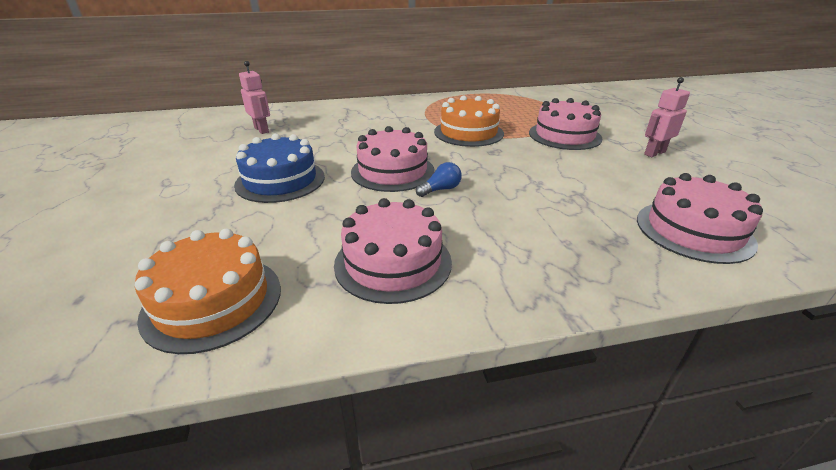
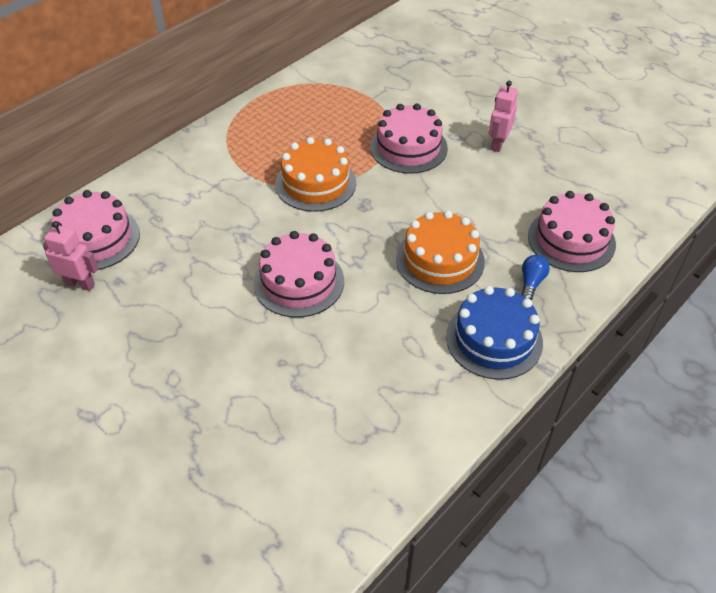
camera: 35 degrees left, 15 degrees up
orange cake [135,229,281,354] -> orange cake moved to [396,211,485,294]
blue cake [234,134,325,203] -> blue cake moved to [446,286,543,380]
pink cake [334,198,452,304] -> pink cake moved to [51,190,140,270]
blue light bulb [416,162,462,197] -> blue light bulb moved to [521,255,550,300]

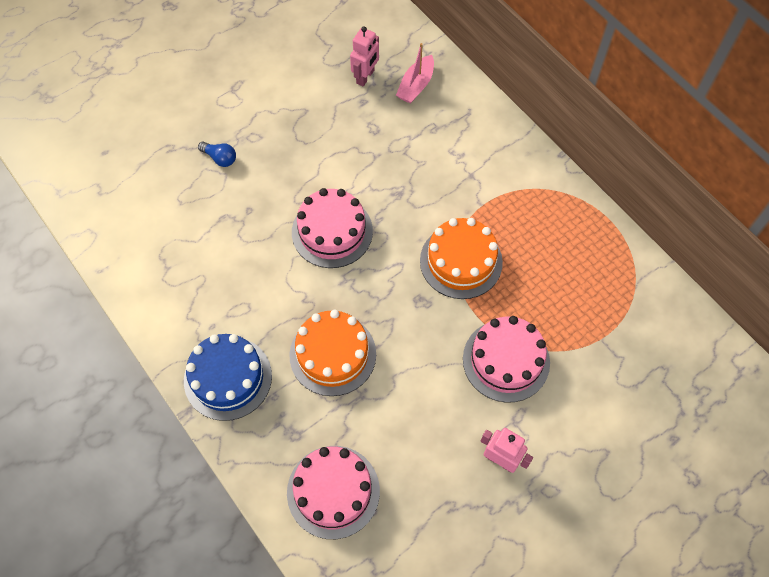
camera: 100 degrees right, 15 degrees up
pink cake [51,190,140,270] -> pink boat [396,43,434,104]
blue light bulb [521,255,550,300] -> blue light bulb moved to [198,142,236,167]

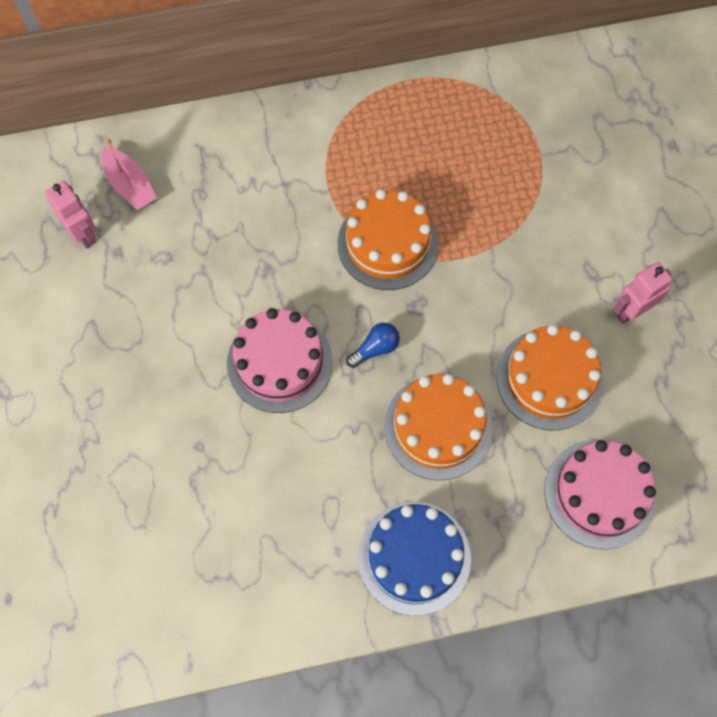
camera: 65 degrees left, 5 degrees up
blue light bulb [198,142,236,167] -> blue light bulb moved to [346,323,400,368]
pink cake [463,316,550,402] -> none
none -> orange cake [496,324,603,430]

